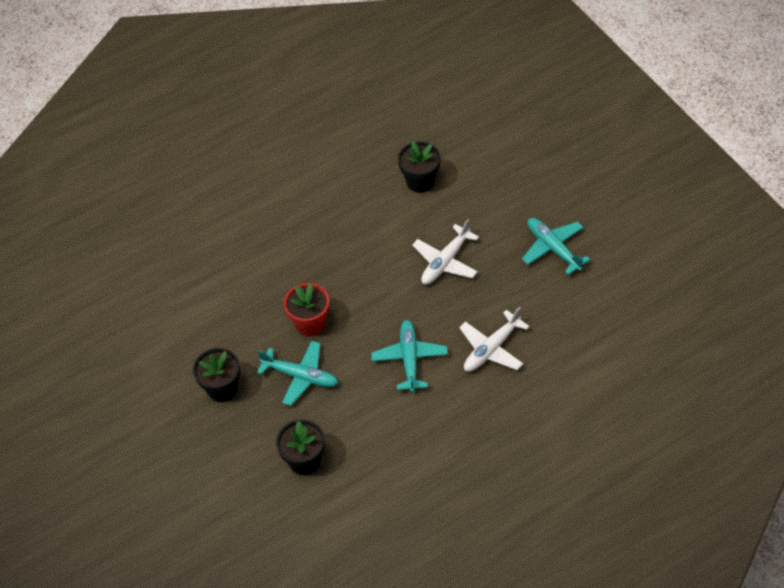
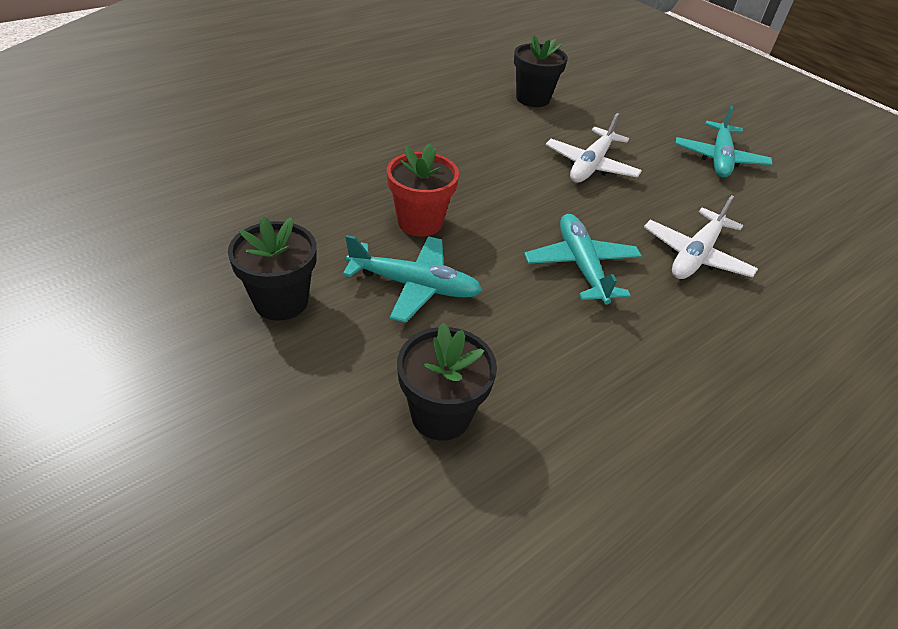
camera: 15 degrees left, 10 degrees down
turquoise plane [522,218,591,275] -> turquoise plane turned 120 degrees counterclockwise [676,106,772,177]

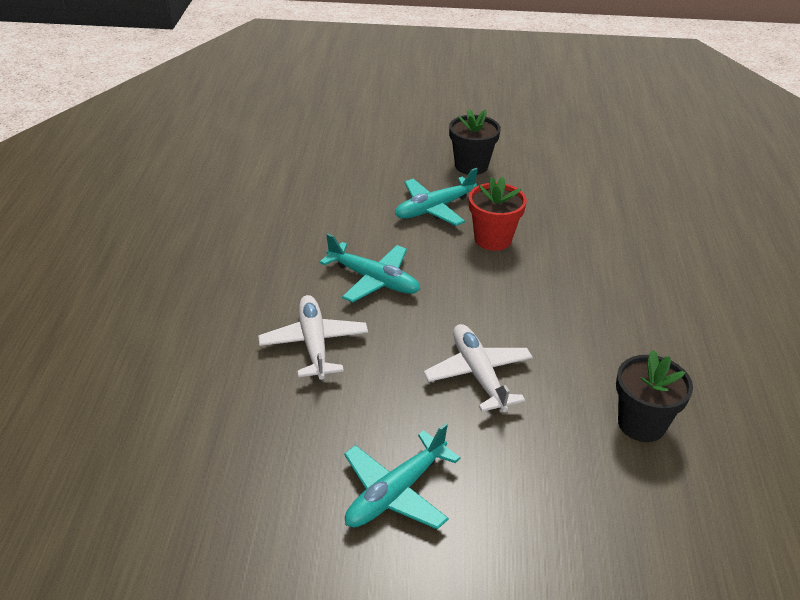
camera: 135 degrees right, 5 degrees down
black flower pot [397,322,497,440] -> none
turquoise plane [676,106,772,177] -> turquoise plane turned 105 degrees counterclockwise [344,423,461,530]

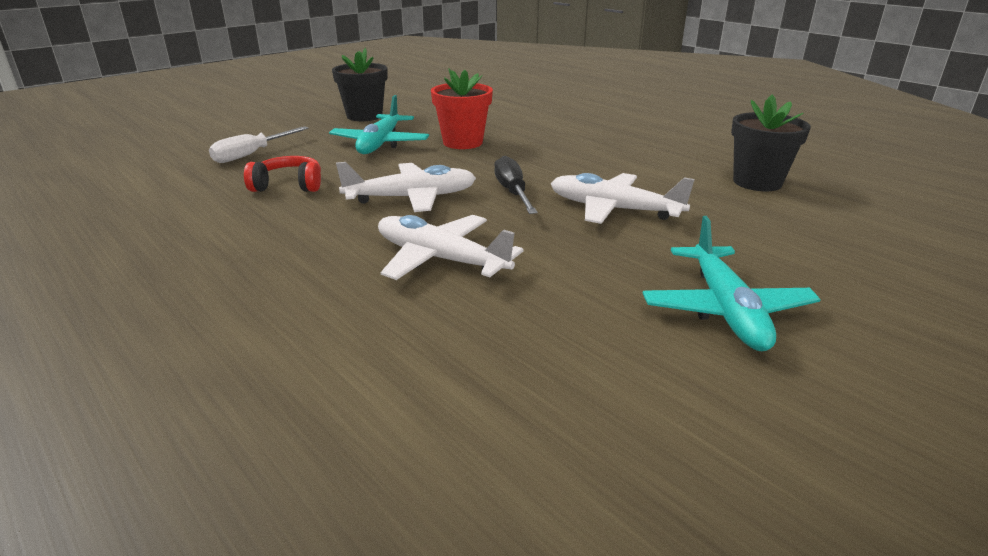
camera: 45 degrees left, 10 degrees down
turquoise plane [320,234,420,303] -> white plane [336,162,476,212]
none -> white screwdriver [209,126,309,163]
none -> red headphones [244,156,321,192]
none -> black screwdriver [494,156,537,214]

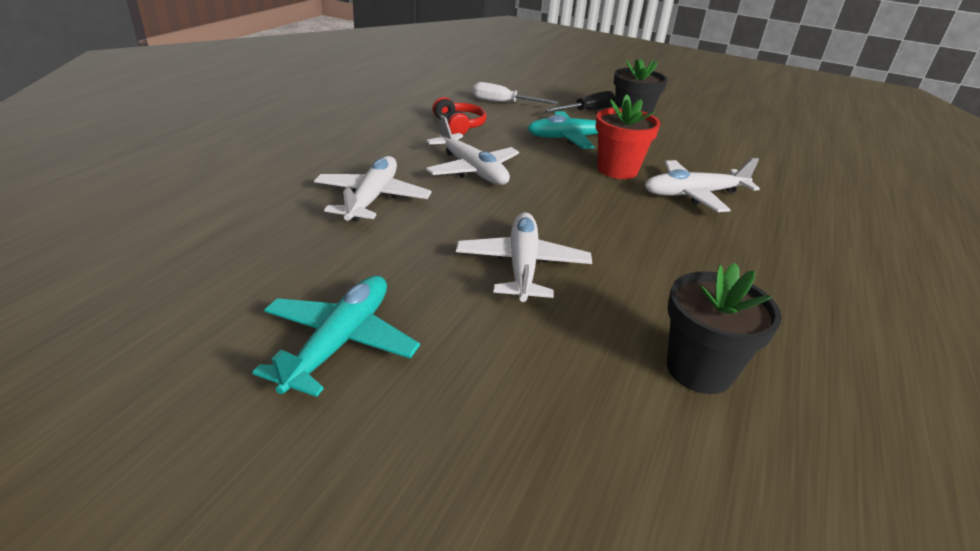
camera: 65 degrees right, 5 degrees up
black screwdriver [494,156,537,214] -> black screwdriver moved to [545,91,615,112]
turquoise plane [643,216,821,351] -> turquoise plane turned 135 degrees clockwise [252,275,420,397]
none -> white plane [645,158,760,212]

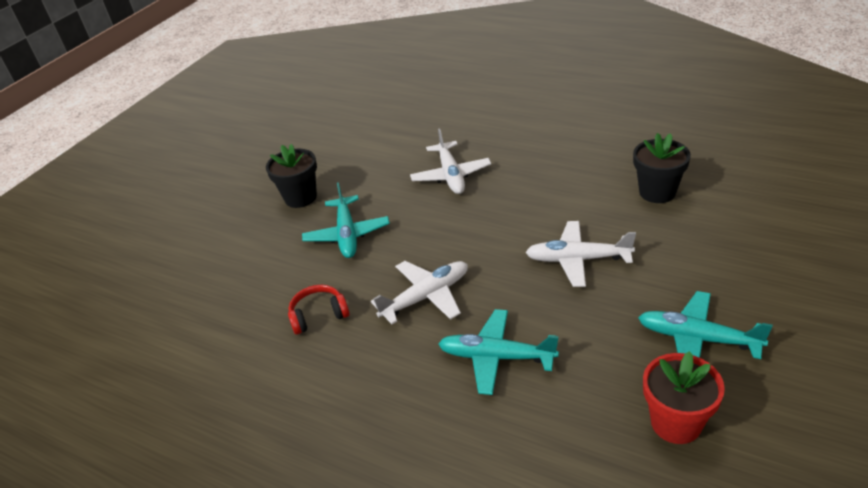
camera: 80 degrees left, 5 degrees up
white plane [314,156,432,222] -> turquoise plane [438,309,559,395]
white screwdriver [473,82,558,104] -> none
black screwdriver [545,91,615,112] -> none
red flower pot [596,94,661,179] -> red flower pot moved to [643,351,725,444]

